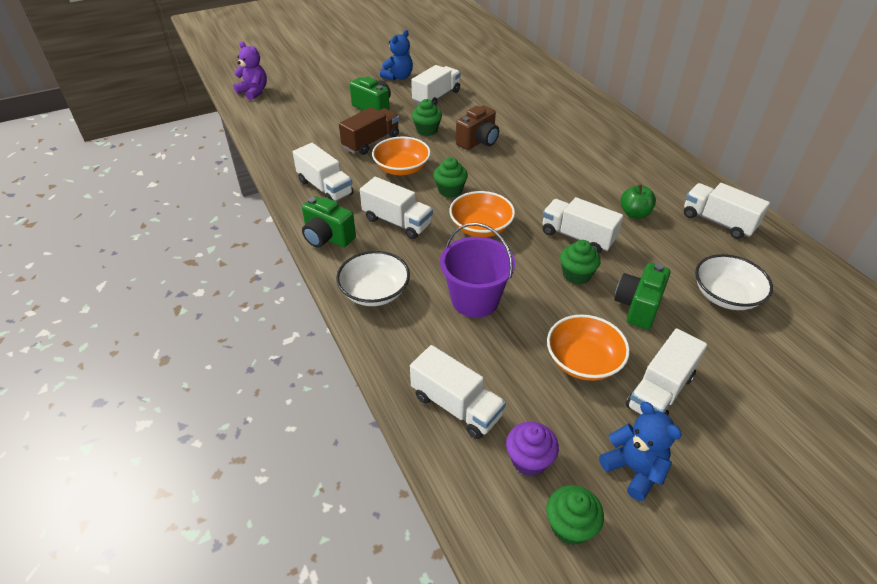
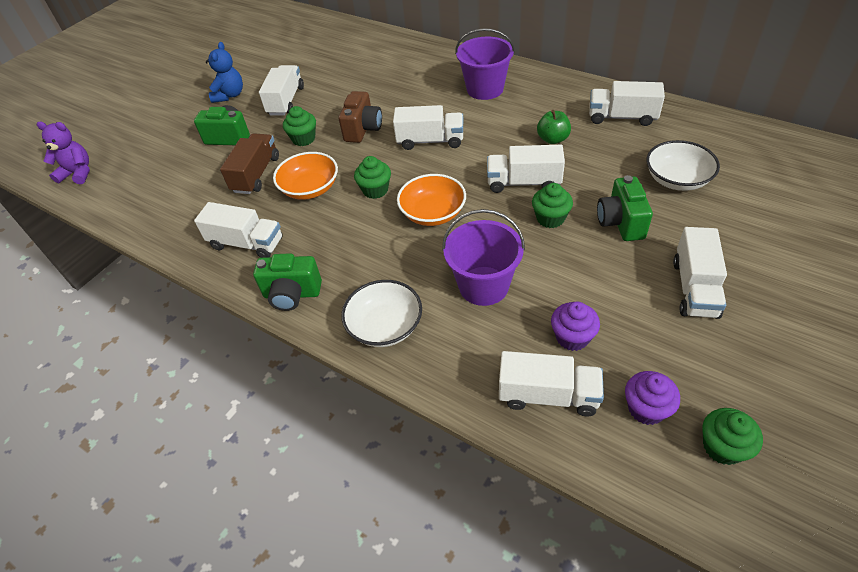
camera: 25 degrees left, 5 degrees up
white truck [360,177,433,239] -> white truck moved to [393,105,463,150]
orange bowl [547,315,630,381] -> none
blue teddy bear [599,402,682,501] -> none
none -> purple bucket [455,28,515,100]
none -> purple cupcake [551,302,600,351]

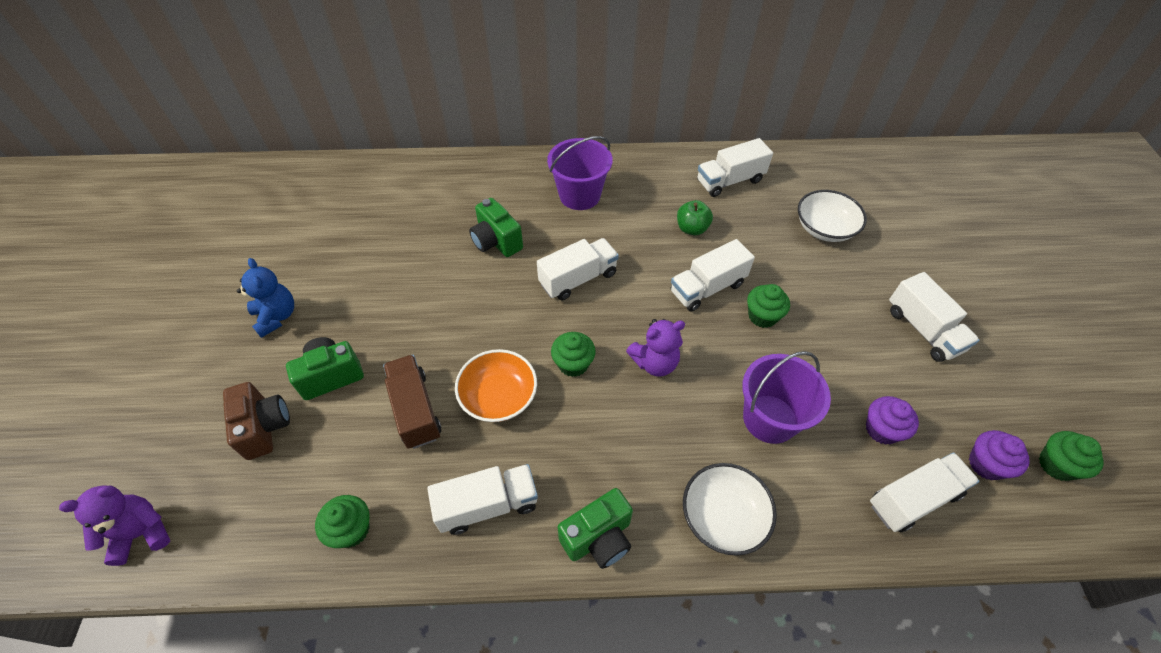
camera: 40 degrees left, 5 degrees up
white truck [259,65,304,116] -> none
green cupcake [283,106,316,146] -> green cupcake moved to [315,495,370,548]
brown camera [338,91,382,143] -> brown camera moved to [223,382,290,460]
orange bowl [397,174,466,226] -> purple teddy bear [626,319,685,377]
green camera [597,175,653,241] -> green camera moved to [469,198,523,257]

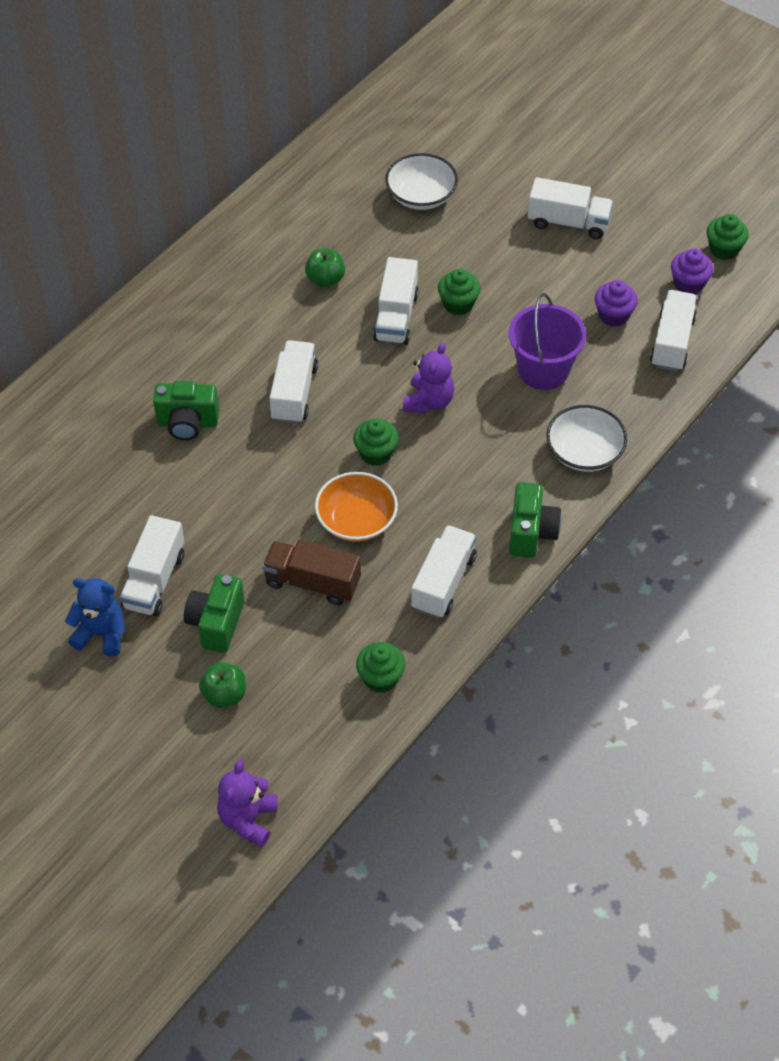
camera: 50 degrees left, 0 degrees up
brown camera [223,382,290,460] -> green apple [199,662,246,708]
purple bucket [547,136,613,210] -> none
white truck [697,138,773,197] -> white truck moved to [120,515,184,616]

